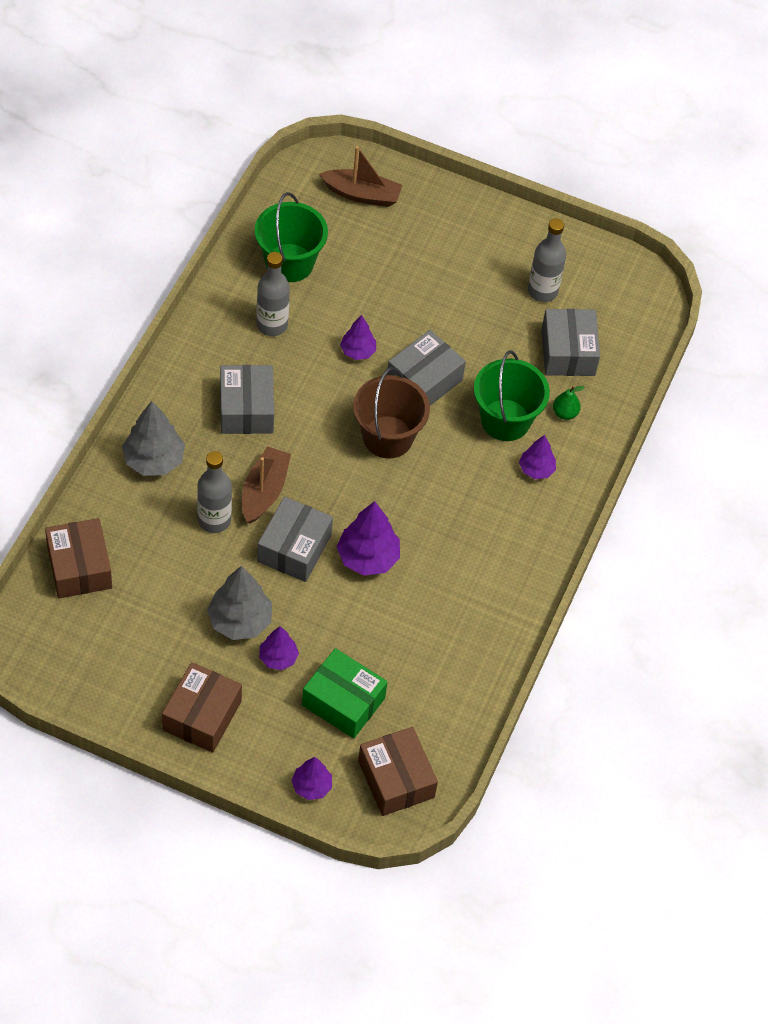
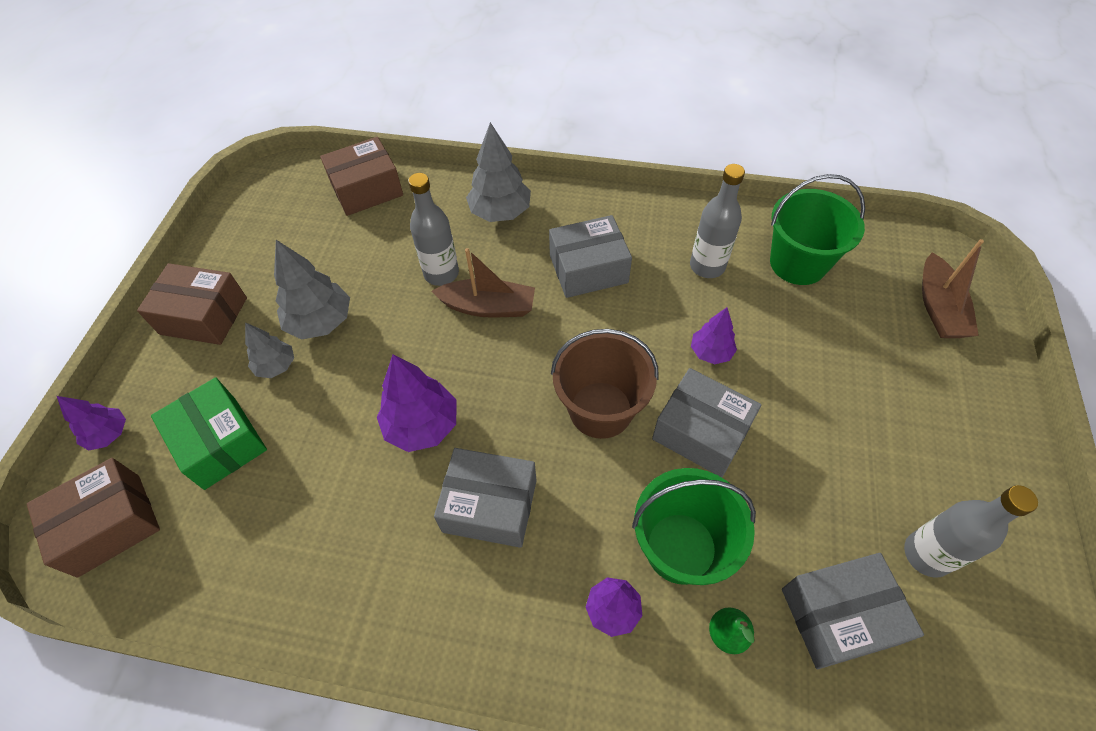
camera: 85 degrees right, 0 degrees up
grey box [257,497,333,582] -> grey box moved to [434,448,537,548]
purple tree [259,626,299,670] -> grey tree [245,322,294,378]
green box [302,648,387,739] -> green box turned 60 degrees counterclockwise [151,378,267,490]

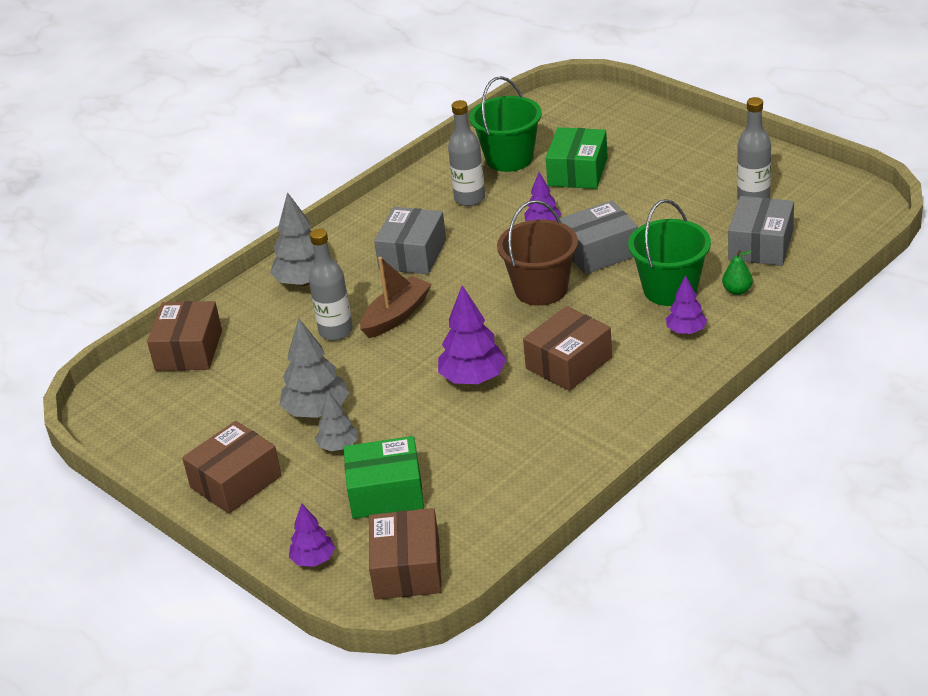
camera: 55 degrees left, 20 degrees down
grey box [434,448,537,548] -> brown box [523,306,612,391]
brown boat [922,239,984,338] -> none
none -> green box [546,127,608,189]

